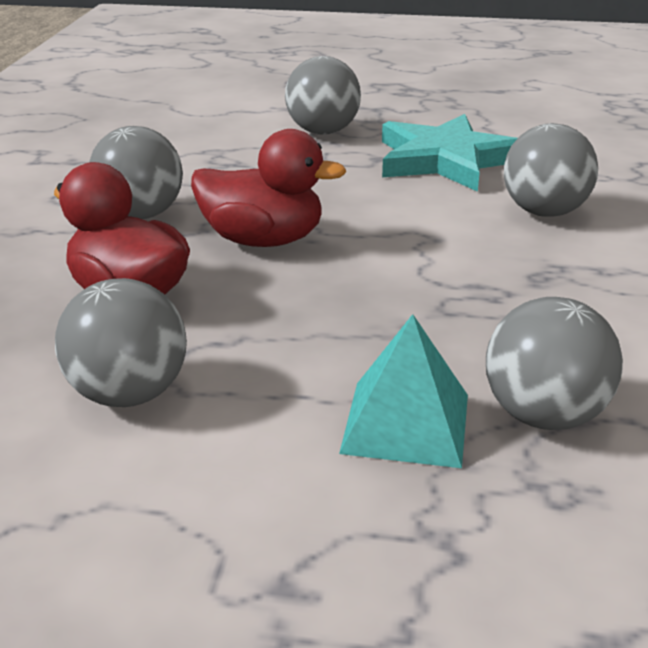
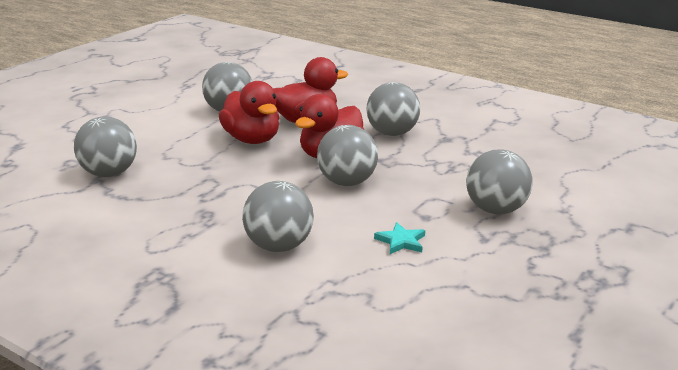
camera: 115 degrees right, 5 degrees down
turquoise pyramid [339,314,468,468] -> none
turquoise star [382,114,518,192] -> turquoise star [374,222,425,254], size x0.40
none -> red duck [219,81,279,144]
none -> grey ball [317,125,378,186]

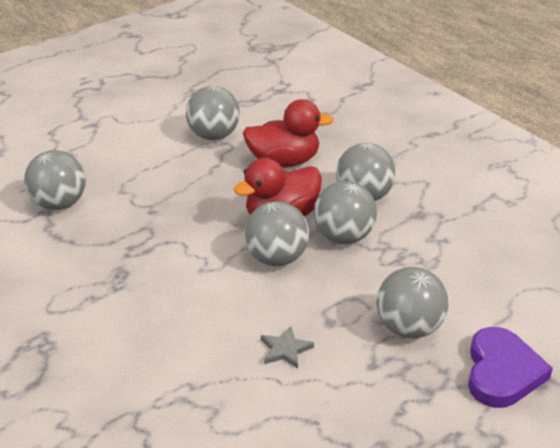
camera: 20 degrees right, 10 degrees up
red duck [219,81,279,144] -> none
grey ball [242,181,314,252] -> grey ball moved to [314,181,377,244]
turquoise star [374,222,425,254] -> grey star [261,326,314,369]
none -> purple heart [468,327,553,408]

